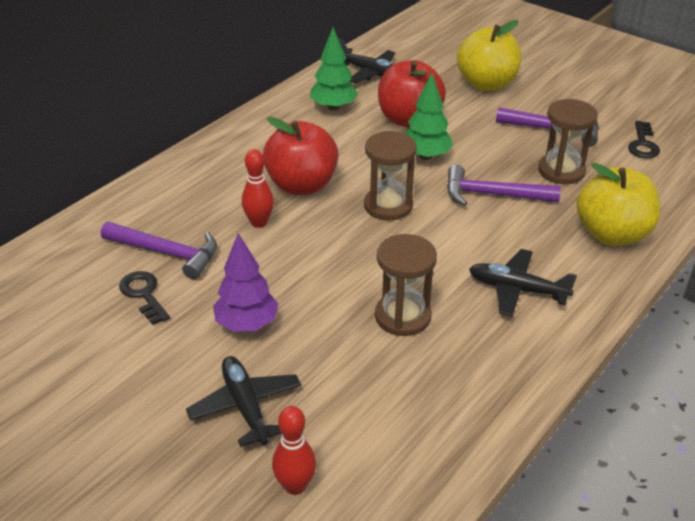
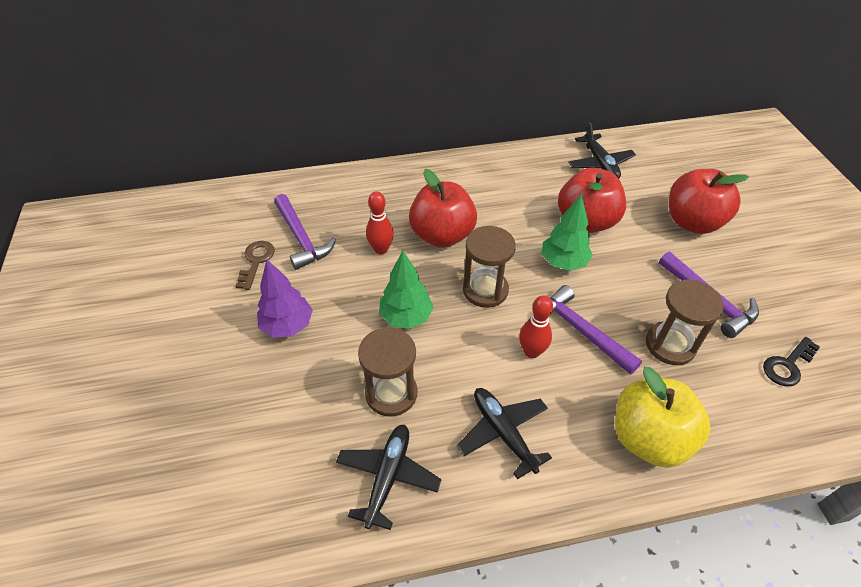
camera: 40 degrees right, 10 degrees up
black key [119,271,170,325] -> brown key [235,241,275,290]
black plane [186,356,301,447] -> black plane moved to [336,424,441,530]
red bowling pin [272,406,316,495] -> red bowling pin moved to [519,295,553,358]
green tree [310,27,358,111] -> green tree moved to [379,251,433,329]
yellow apple [457,20,521,91] -> red apple [669,169,749,234]

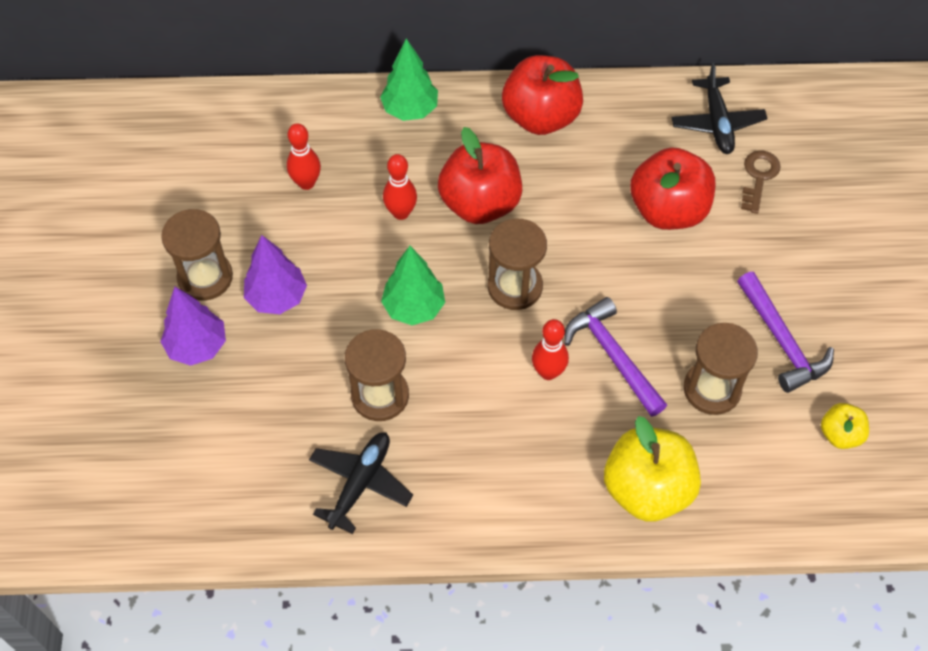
camera: 10 degrees right, 10 degrees up
brown key [235,241,275,290] -> brown key moved to [741,150,781,214]
purple hammer [274,194,336,270] -> red bowling pin [287,123,321,190]
black plane [457,388,552,479] -> none
green tree [542,194,593,271] -> green tree moved to [380,38,438,121]
red apple [669,169,749,234] -> red apple moved to [502,55,583,135]
black key [763,337,820,386] -> yellow apple [821,403,869,449]
none -> purple tree [160,287,226,366]
none -> brown hourglass [161,209,233,301]

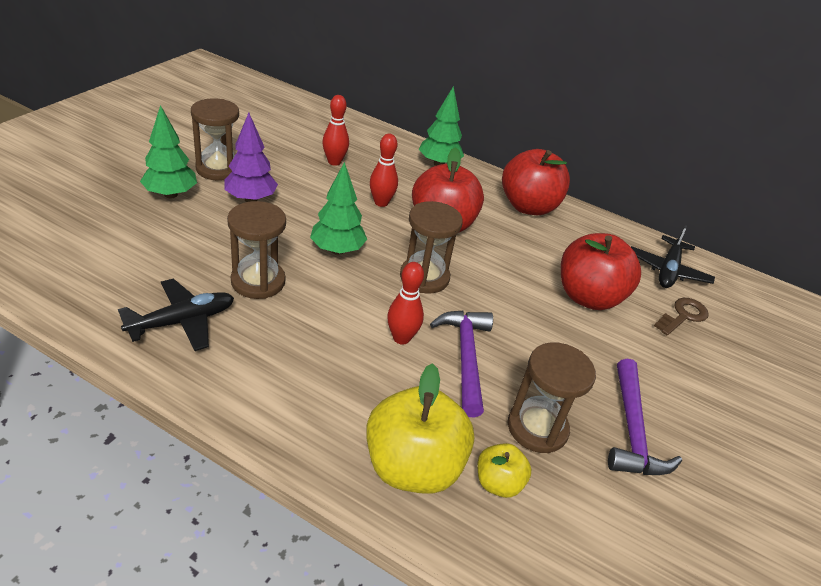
camera: 25 degrees right, 20 degrees down
purple tree [160,287,226,366] -> green tree [140,105,197,198]
yellow apple [821,403,869,449] -> yellow apple moved to [477,443,531,498]

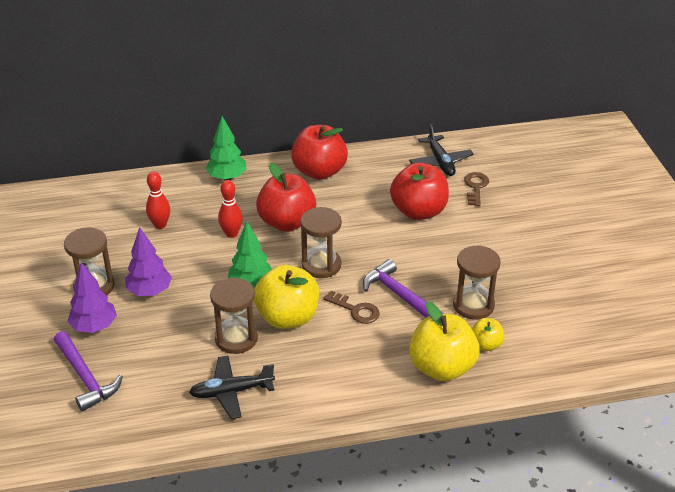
camera: 35 degrees left, 0 degrees up
black plane [118,279,234,351] -> black plane turned 120 degrees counterclockwise [189,356,275,419]
green tree [140,105,197,198] -> purple tree [68,262,117,333]
red bowling pin [387,262,424,345] -> brown key [323,291,380,324]
purple hammer [608,359,682,475] -> purple hammer moved to [54,331,123,412]
none -> yellow apple [254,265,319,329]

